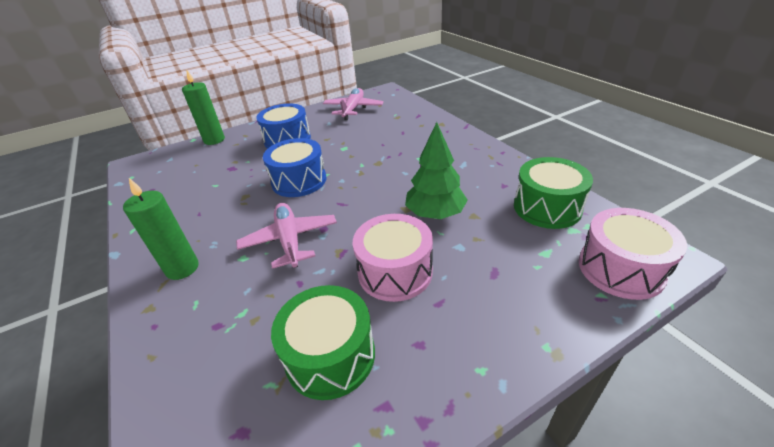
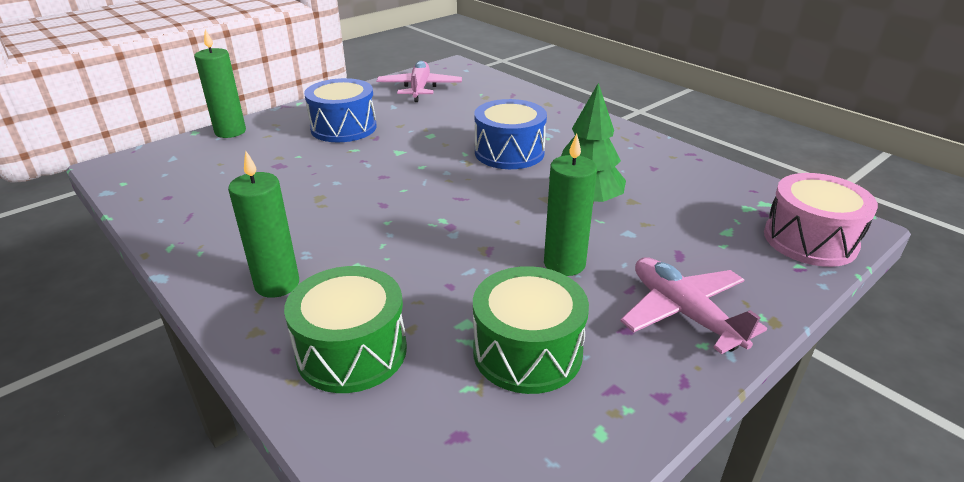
camera: 15 degrees left, 5 degrees down
pink plane [236,203,337,269] -> pink plane moved to [620,257,767,354]
blue drum [263,138,327,197] -> blue drum moved to [474,99,547,169]
pink drum [353,214,433,302] -> green candle [544,134,597,276]
green drum [514,157,593,229] -> green drum moved to [284,266,407,393]

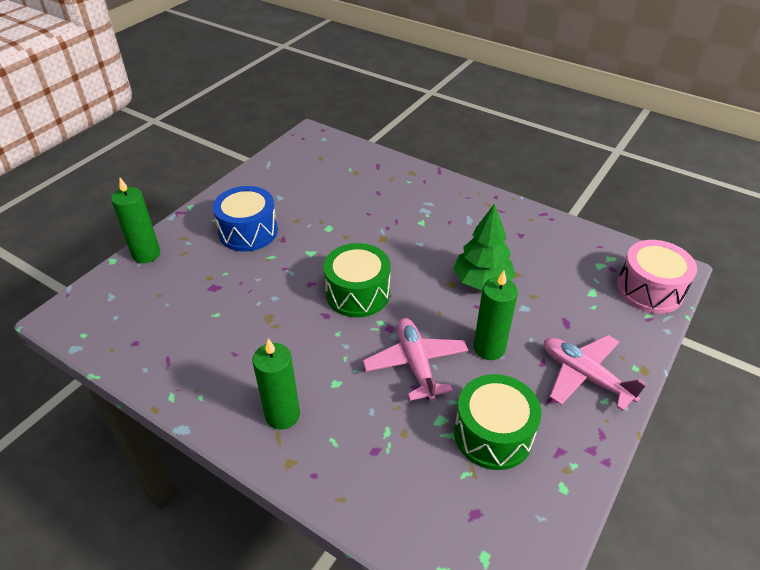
camera: 15 degrees left, 10 degrees up
green drum [284,266,407,393] -> green drum moved to [323,243,391,317]
pink plane [376,61,462,102] -> pink plane moved to [363,318,468,402]
blue drum [474,99,547,169] -> none

